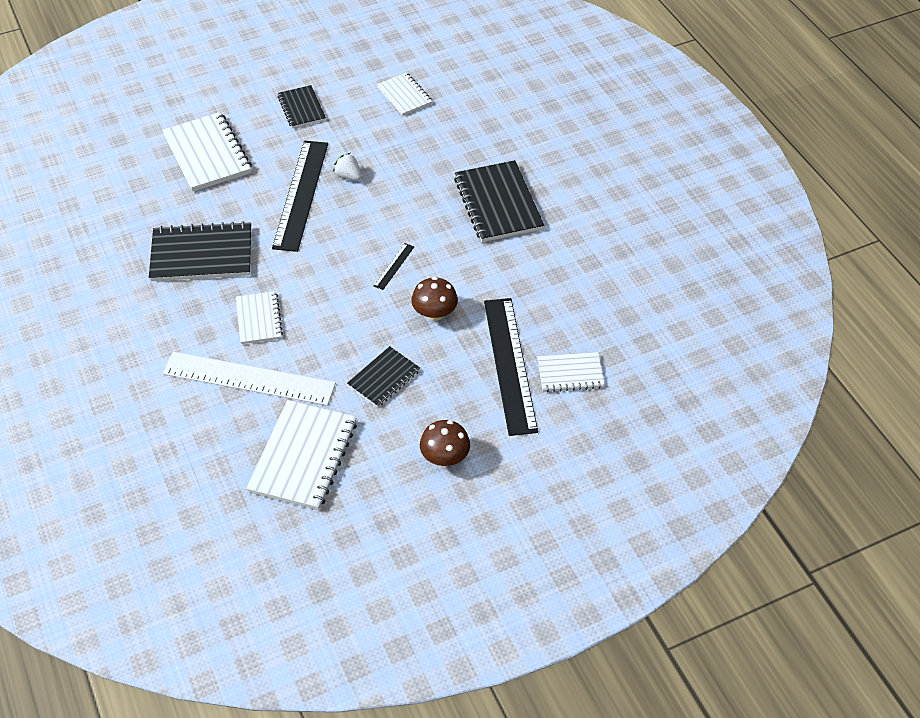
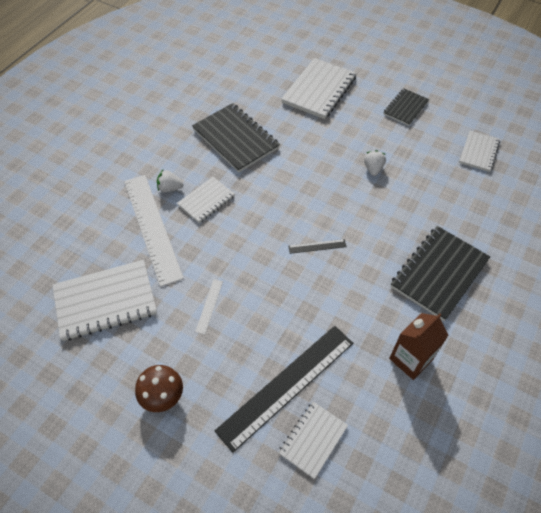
camera: 55 degrees right, 5 degrees up
black ruler [272,141,328,252] -> none
black notebook [347,346,420,407] -> white ruler [195,279,223,334]
brown mushroom [411,277,458,321] -> none
white notebook [537,352,605,392] -> white notebook turned 75 degrees clockwise [278,402,348,479]
none -> white strawberry [157,170,183,192]
none -> brown carton [389,313,449,380]

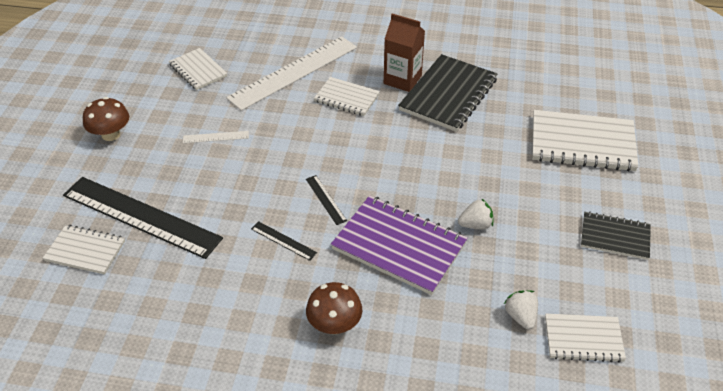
camera: 70 degrees right, 10 degrees down
white notebook [52,260,157,341] -> white notebook [169,48,228,90], size x0.59
white strawberry [157,170,183,192] -> white strawberry moved to [504,290,538,330]
brown carton [389,313,449,380] -> brown carton moved to [384,13,425,92]
black notebook [391,226,490,321] -> brown mushroom [306,282,362,334]
none -> black ruler [251,221,317,261]
none -> purple notebook [331,195,468,295]

